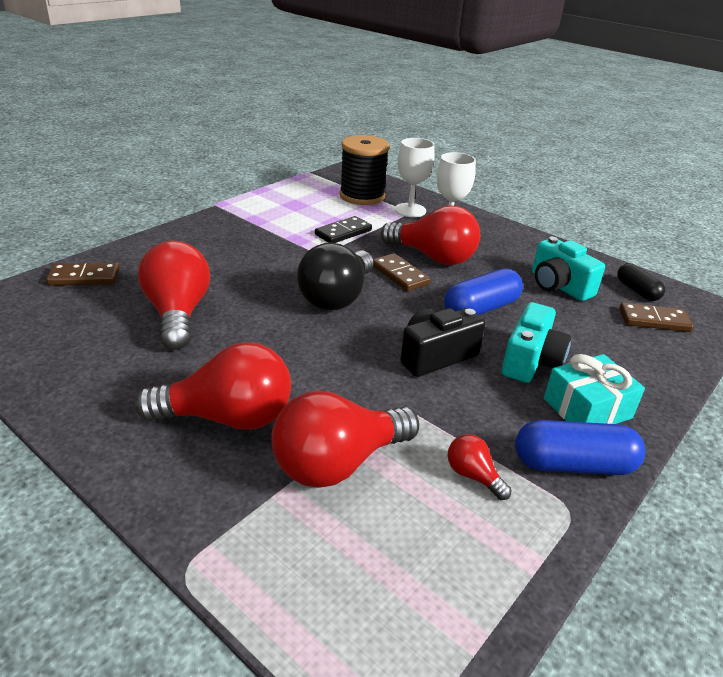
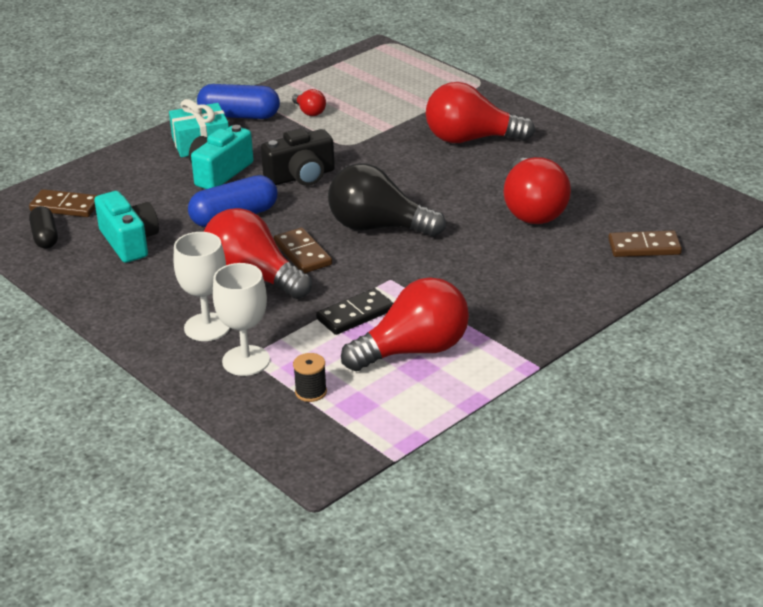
camera: 170 degrees left, 0 degrees up
red light bulb [271,391,419,488] -> red light bulb moved to [341,277,469,371]
black light bulb [297,243,373,311] -> black light bulb turned 105 degrees counterclockwise [328,163,446,237]
black spool [339,135,390,205] -> black spool [293,353,327,402], size x0.43

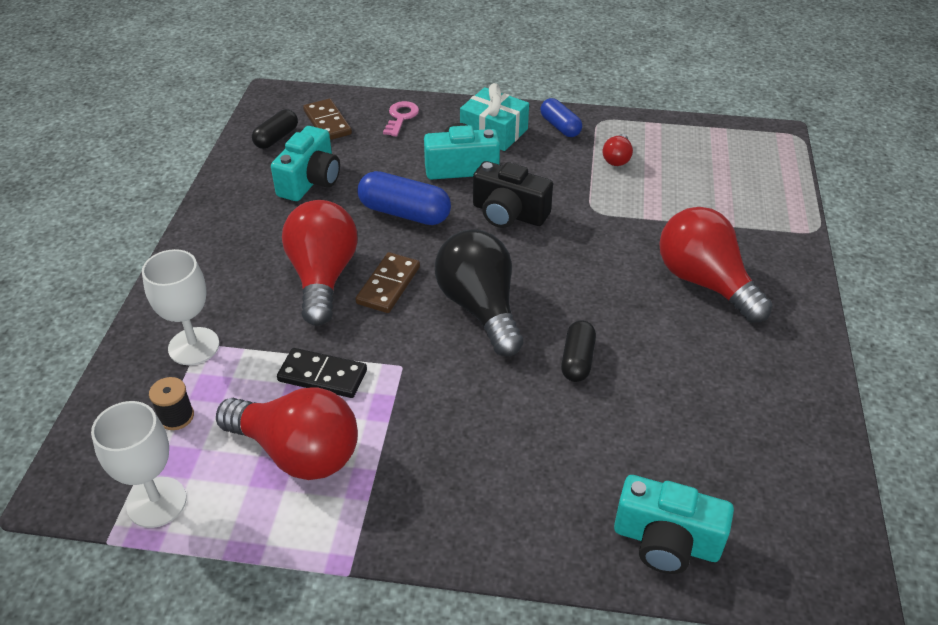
camera: 50 degrees right, 10 degrees up
white goblet [173,232,230,341] -> white goblet moved to [91,401,187,528]
blue capsule [197,84,280,119] -> blue capsule [540,98,582,137], size x0.64
red light bulb [503,157,571,224] -> none
brown domino [608,230,682,257] -> turquoise camera [614,475,734,574]
none -> pink key [383,101,419,137]
none -> black capsule [561,321,596,382]

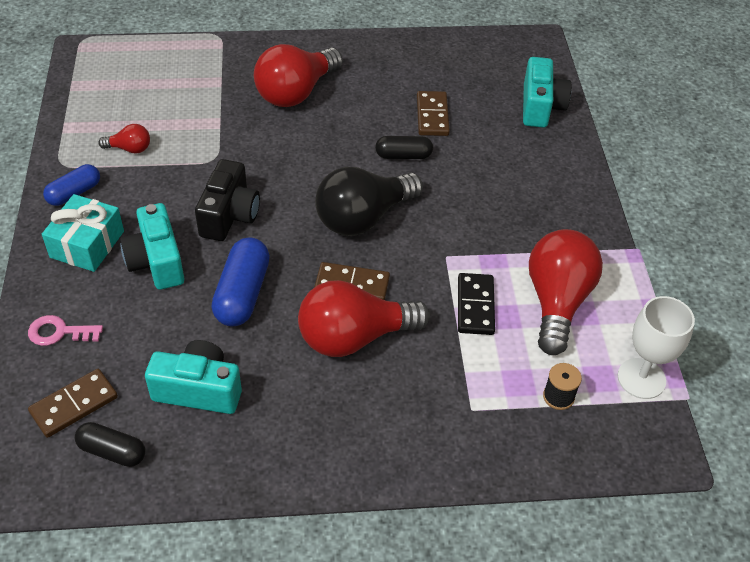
camera: 105 degrees left, 5 degrees up
white goblet [142,249,219,365] -> none
none -> brown domino [417,91,450,136]

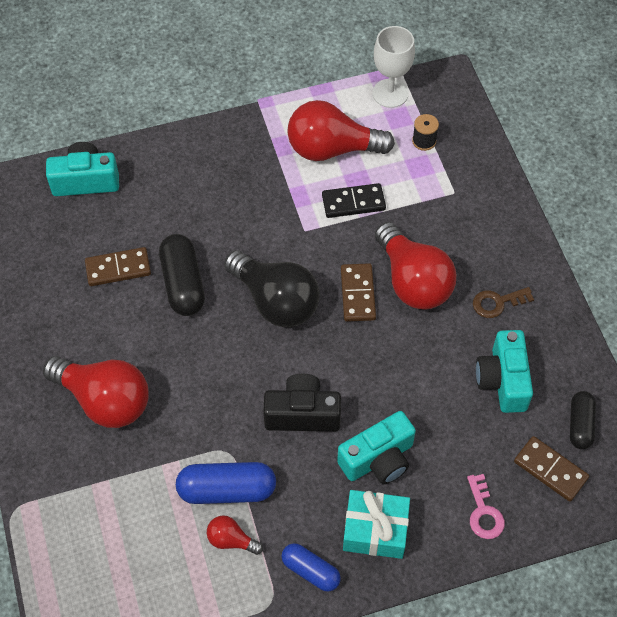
camera: 100 degrees left, 10 degrees up
red light bulb [98,124,150,154] -> red light bulb turned 60 degrees counterclockwise [207,515,263,555]
blue capsule [212,238,270,327] -> blue capsule moved to [176,462,276,504]
black capsule [375,136,433,159] -> black capsule [159,234,205,316], size x1.57
none -> brown key [473,287,534,318]

